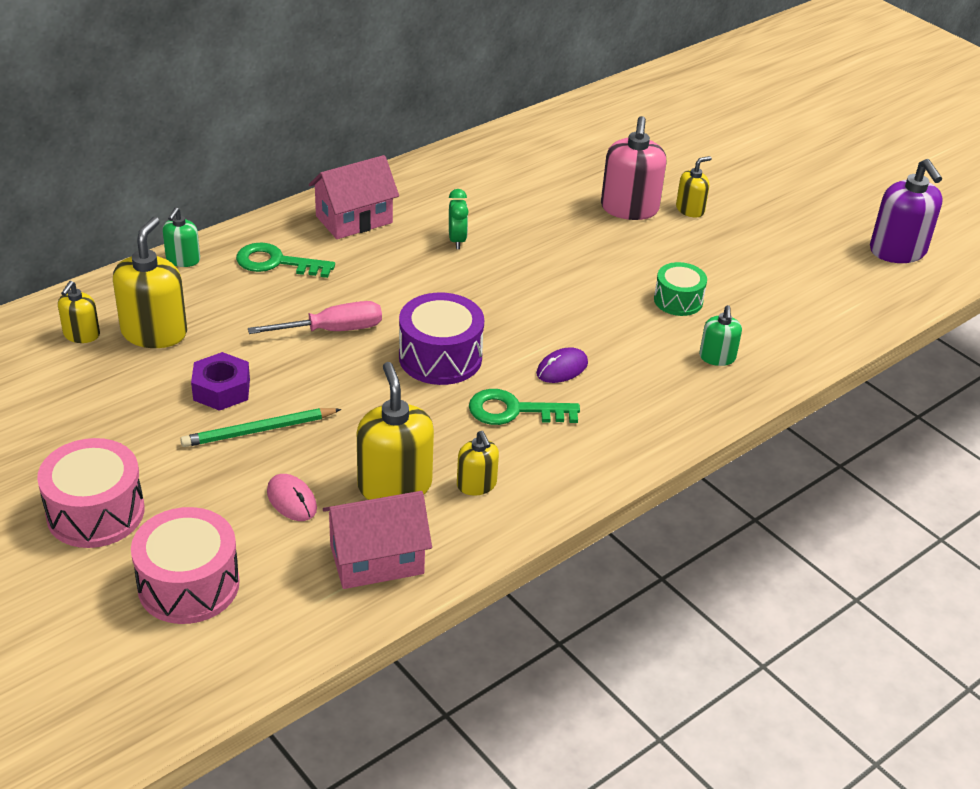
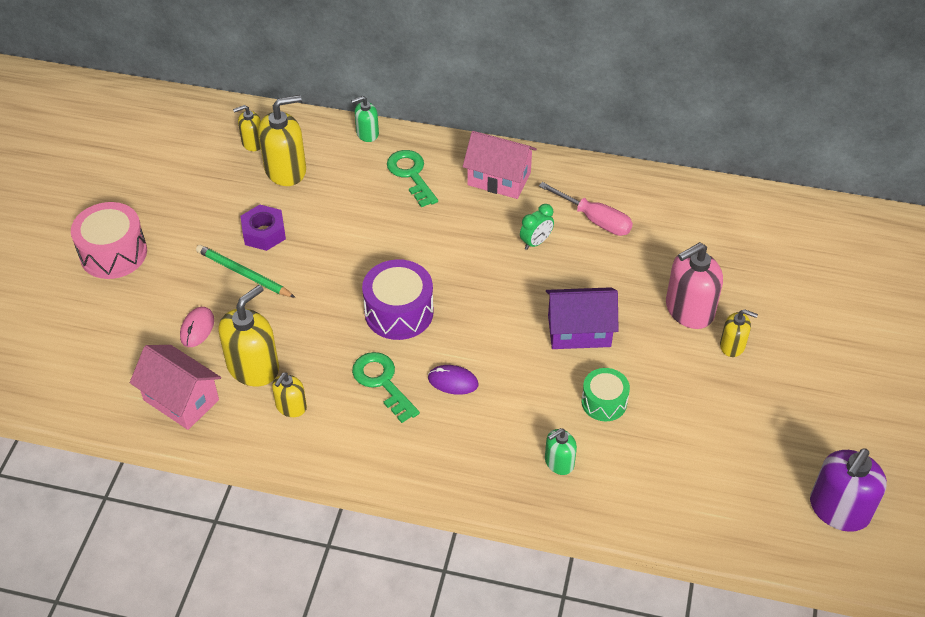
camera: 55 degrees right, 10 degrees up
pink drum [131,507,240,624] -> none
pink screwdriver [248,301,382,334] -> pink screwdriver moved to [539,182,633,236]
none -> purple house [546,287,619,349]

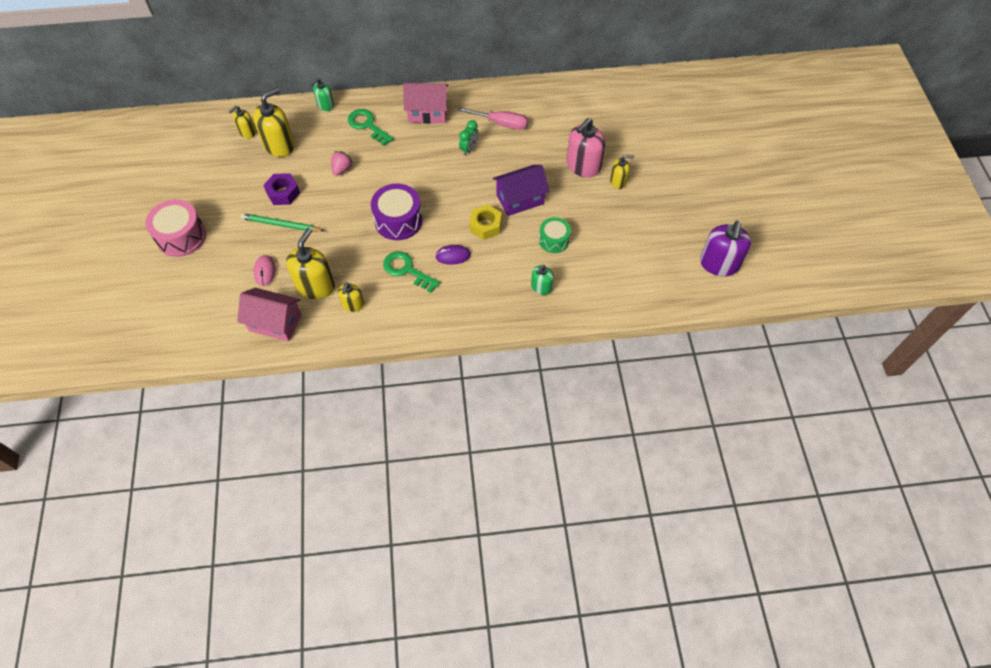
camera: 20 degrees left, 10 degrees up
none -> pink strawberry [331,151,353,176]
none -> yellow nut [470,204,502,240]

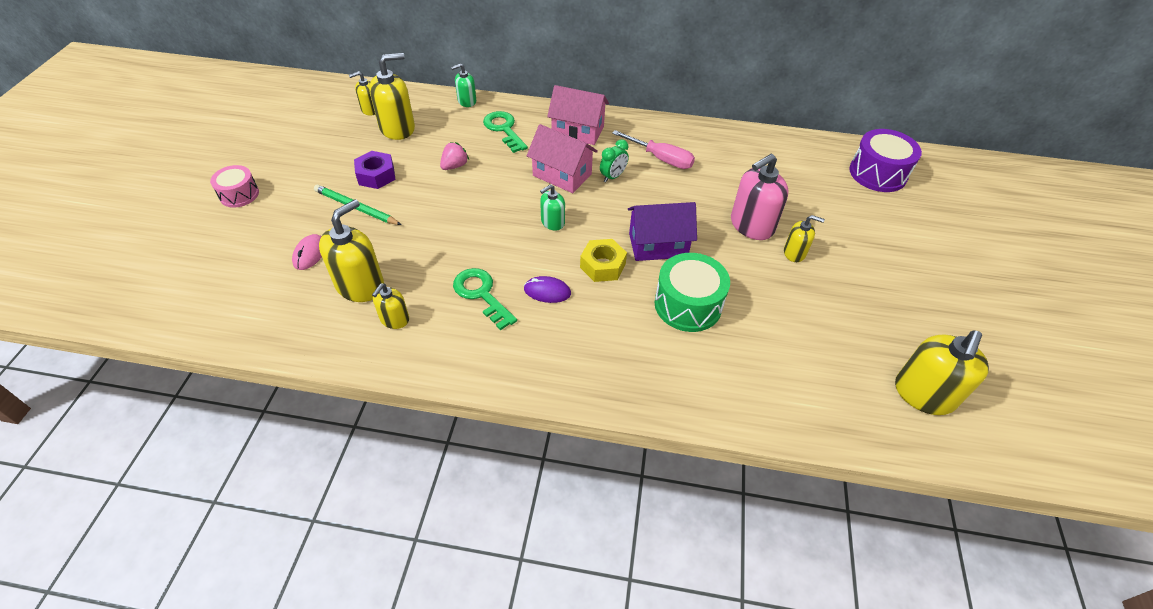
camera: 15 degrees right, 10 degrees down
pink drum [146,200,206,257] -> pink drum [210,165,259,208], size x0.63
pink house [237,288,301,341] -> pink house moved to [527,124,598,193]
purple drum [371,184,423,240] -> purple drum moved to [849,129,922,192]
green soap dispenser [531,265,554,295] -> green soap dispenser moved to [540,184,565,231]
green drum [539,217,571,253] -> green drum [654,253,730,332], size x1.59
purple soap dispenser [700,221,751,276] -> yellow soap dispenser [895,330,989,415]

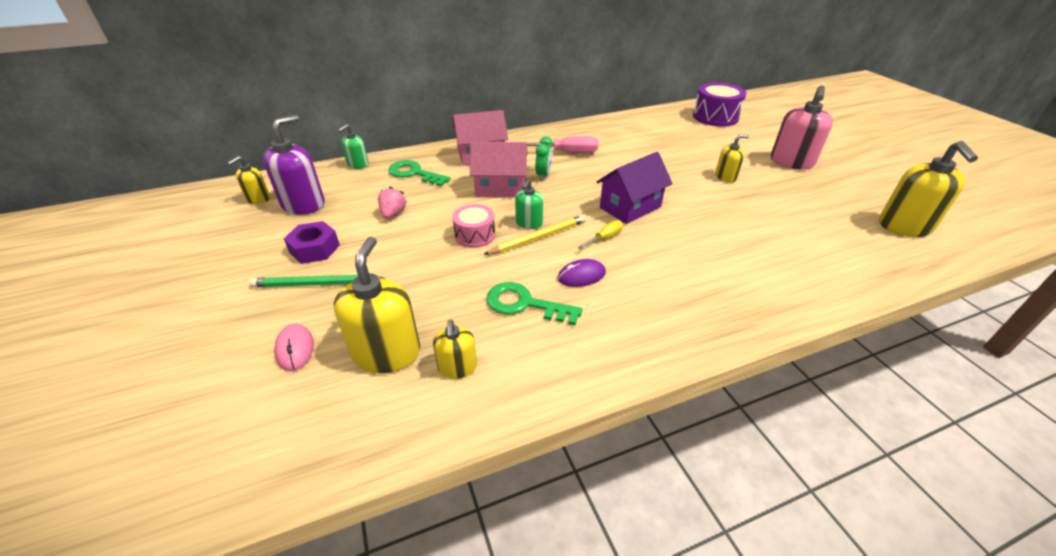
camera: 30 degrees left, 10 degrees down
pink drum [210,165,259,208] -> pink drum moved to [452,204,495,248]
yellow soap dispenser [369,53,415,140] -> purple soap dispenser [263,115,325,215]
yellow nut [580,239,627,282] -> yellow screwdriver [578,220,623,250]
green drum [654,253,730,332] -> none
pink soap dispenser [731,154,789,240] -> pink soap dispenser moved to [771,85,833,169]
none -> yellow pencil [483,215,586,255]

